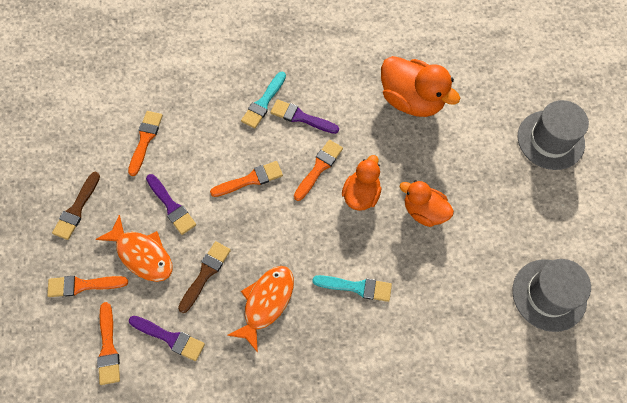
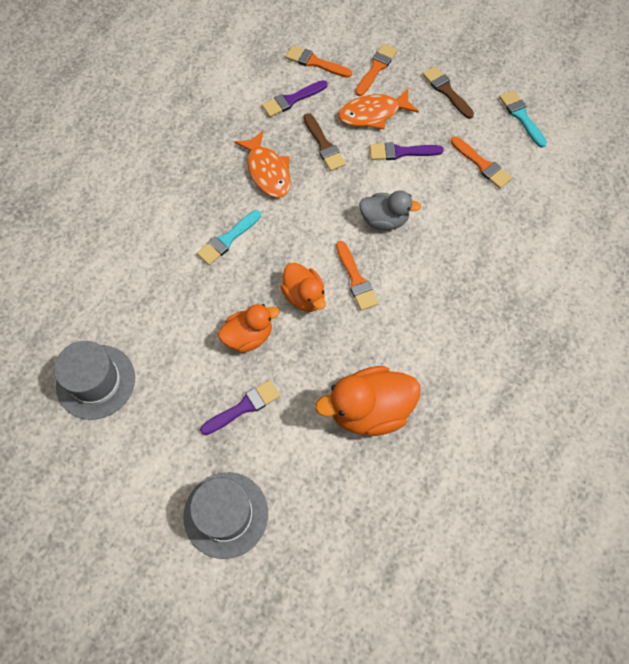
camera: 125 degrees right, 0 degrees up
orange brush [210,161,283,197] -> grey duck [359,191,421,230]
turquoise brush [241,72,286,129] -> turquoise brush moved to [499,90,547,148]
purple brush [270,99,339,134] -> purple brush moved to [200,380,280,435]

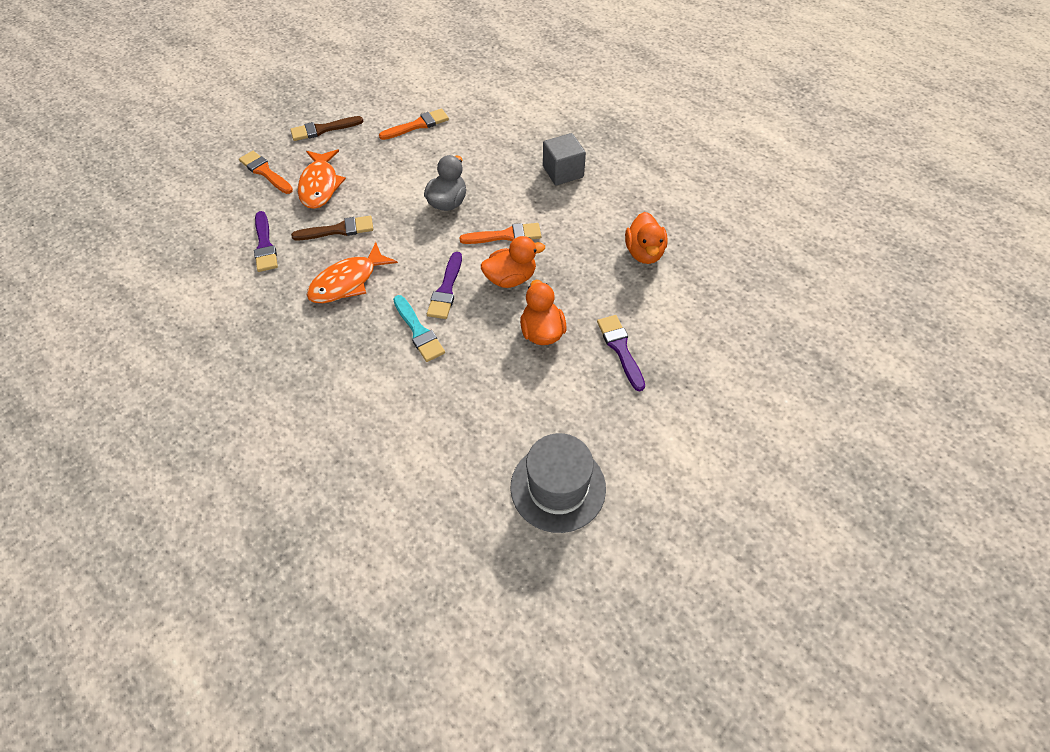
camera: 75 degrees left, 10 degrees down
grey hat [183,472,268,559] -> none
orange fish [234,130,291,198] -> orange fish turned 150 degrees clockwise [307,242,398,303]
orange brush [286,45,352,78] -> none
orange duck [315,366,421,436] -> orange duck [625,212,668,264], size x0.64
purple brush [370,142,444,160] -> purple brush moved to [427,252,462,319]
turquoise brush [499,90,547,148] -> none
none -> grey cube [543,133,586,185]

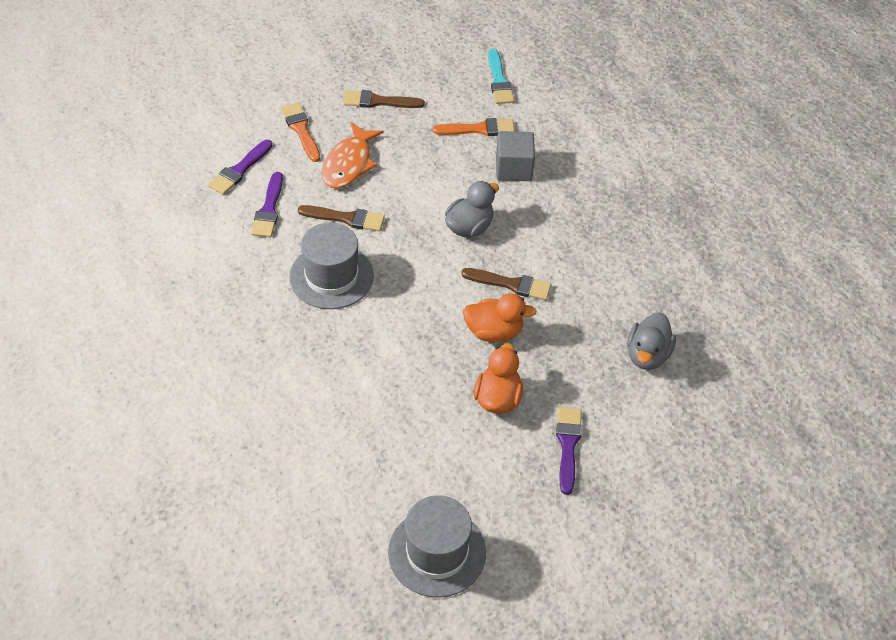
camera: 20 degrees right, 5 degrees down
orange fish [307,242,398,303] -> grey hat [289,222,374,309]
turquoise brush [393,295,445,362] -> turquoise brush moved to [488,49,514,104]
purple brush [427,252,462,319] -> purple brush moved to [208,140,272,195]
orange brush [459,223,541,244] -> brown brush [461,268,551,300]
grey cube [543,133,586,185] -> grey cube moved to [496,131,535,181]
orange duck [625,212,668,264] -> grey duck [627,312,676,370]

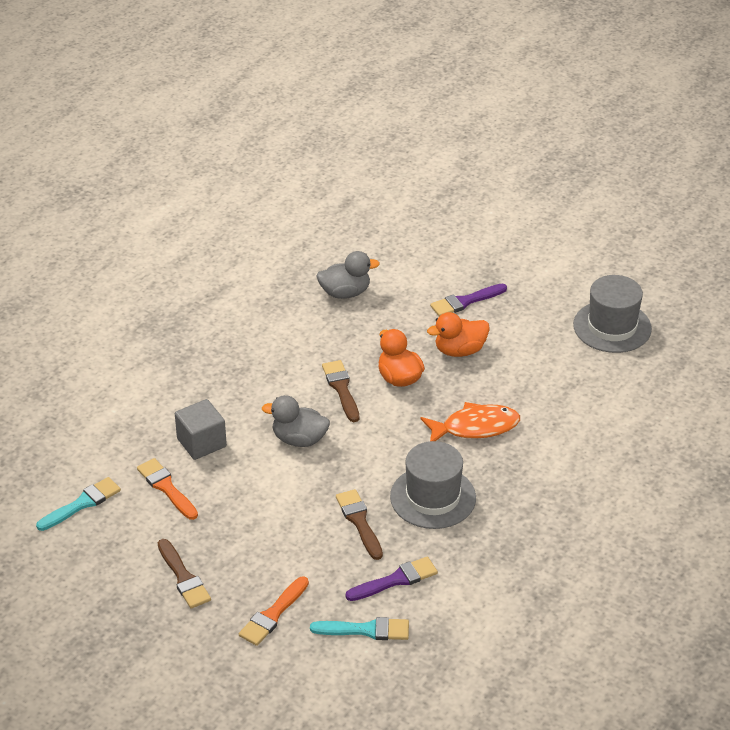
camera: 120 degrees left, 10 degrees down
purple brush [208,140,272,195] -> turquoise brush [310,617,409,640]
orange fish [321,122,384,188] -> orange fish moved to [421,402,520,441]

